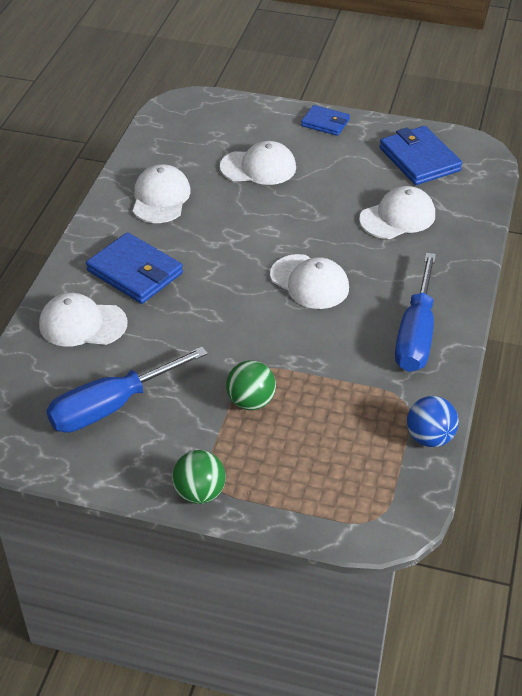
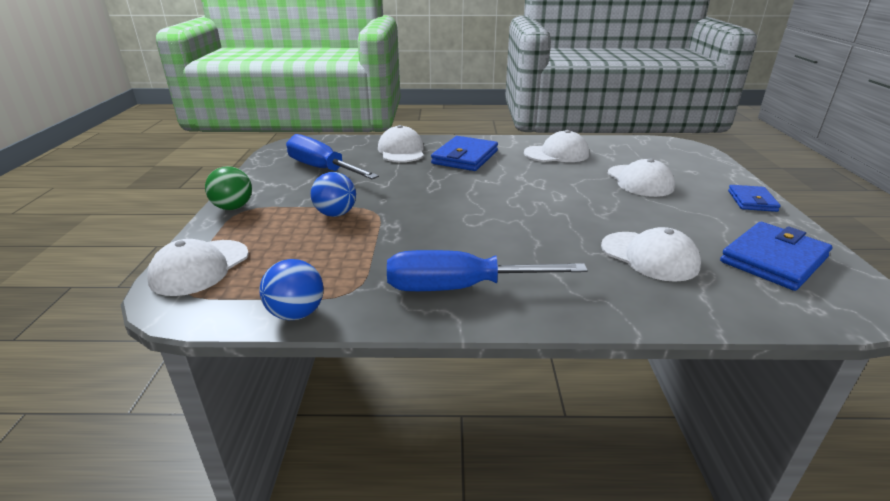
camera: 75 degrees right, 15 degrees down
green ball [226,361,276,410] -> blue ball [311,172,356,217]
white cap [270,254,349,309] -> white cap moved to [147,239,249,296]

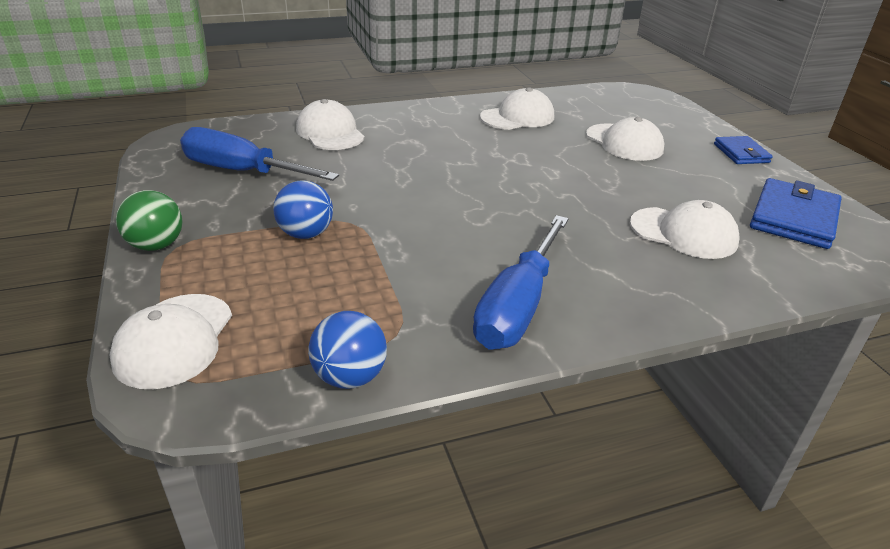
camera: 20 degrees left, 5 degrees up
blue screwdriver [387,250,588,291] -> blue screwdriver turned 45 degrees counterclockwise [473,215,569,350]
blue wallet [431,136,498,171] -> none

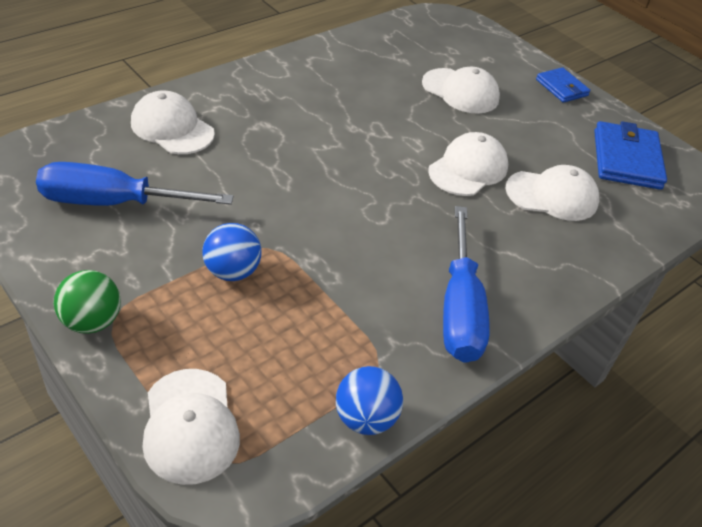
camera: 25 degrees left, 10 degrees up
white cap [480,87,554,130] -> white cap moved to [428,132,508,196]

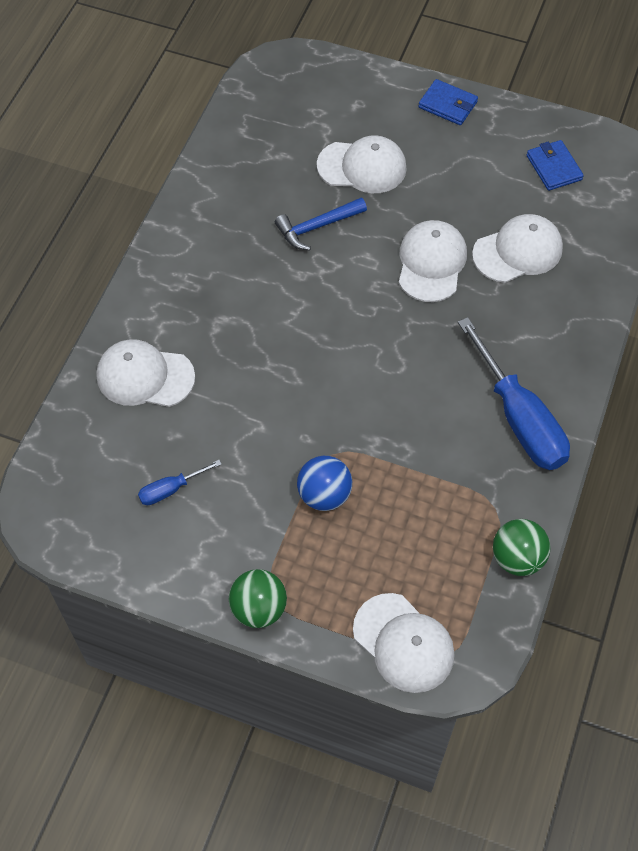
camera: 25 degrees left, 15 degrees up
blue screwdriver [36,162,233,206] -> blue screwdriver [138,460,222,505], size x0.46
blue ball [336,366,403,435] -> green ball [493,519,551,576]
blue wallet [594,121,667,190] -> blue wallet [527,140,584,191], size x0.60
none -> blue hammer [275,198,367,251]

